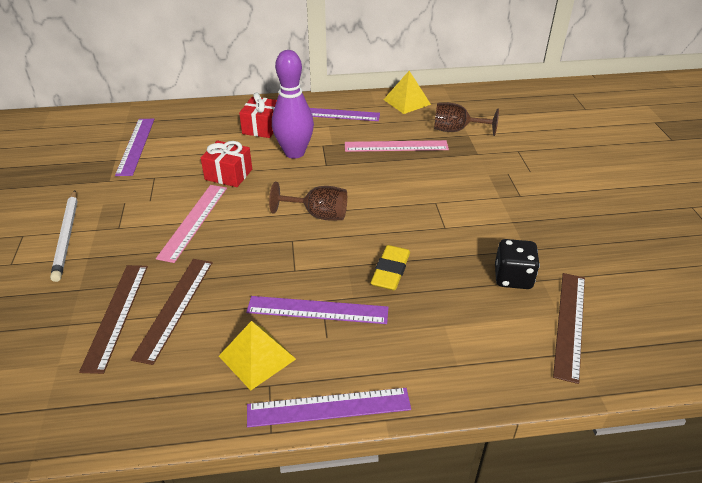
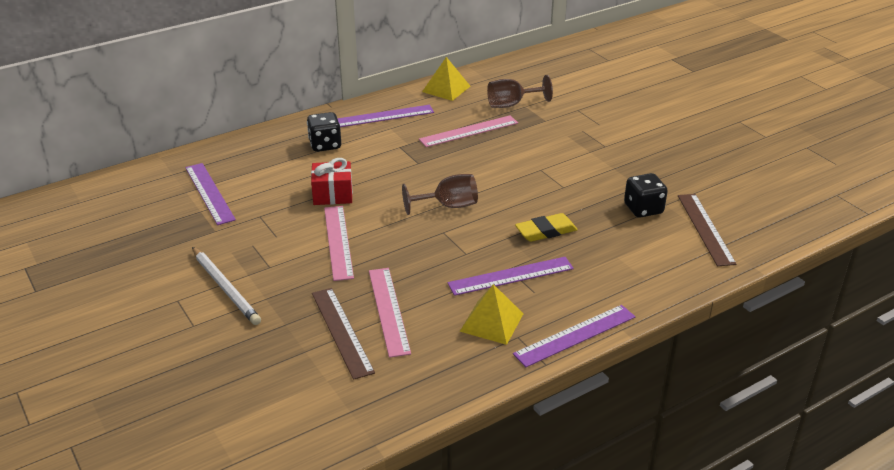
camera: 25 degrees left, 5 degrees down
brown ruler [131,259,213,365] -> pink ruler [369,268,411,358]
red gift [239,92,277,138] -> black dice [307,112,341,152]
purple bowling pin [272,50,314,159] -> none
yellow eraser [371,245,410,290] -> yellow eraser turned 75 degrees clockwise [515,213,578,242]

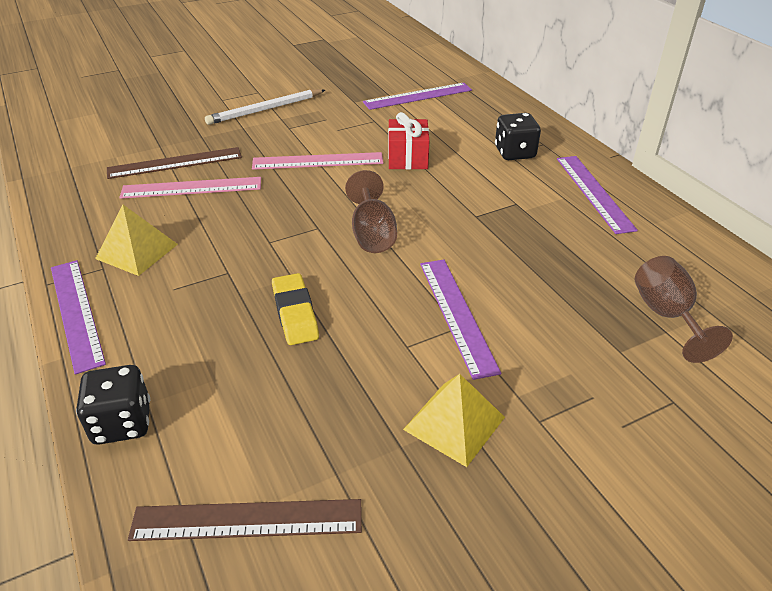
camera: 95 degrees right, 5 degrees up
pink ruler [419,115,518,147] -> none
yellow pyramid [422,57,470,101] -> yellow pyramid moved to [403,374,505,467]
purple ruler [447,257,574,296] -> purple ruler moved to [420,260,501,380]
black dice [624,173,668,218] -> black dice moved to [76,365,150,444]

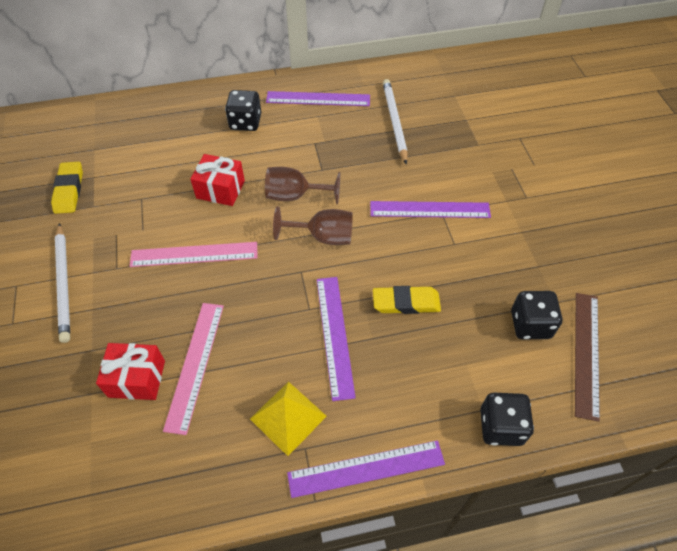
camera: 75 degrees left, 15 degrees up
brown ruler [107,147,242,179] -> red gift [96,343,165,400]
pink ruler [252,152,383,170] -> pink ruler turned 75 degrees clockwise [130,242,257,267]
purple ruler [363,83,472,110] -> purple ruler moved to [317,277,356,401]
yellow pyramid [403,374,505,467] -> none
brown goblet [635,256,733,363] -> brown goblet moved to [265,167,340,204]
none -> yellow eraser [51,162,83,214]
none -> white pencil [383,79,408,165]
none -> black dice [511,291,563,339]

